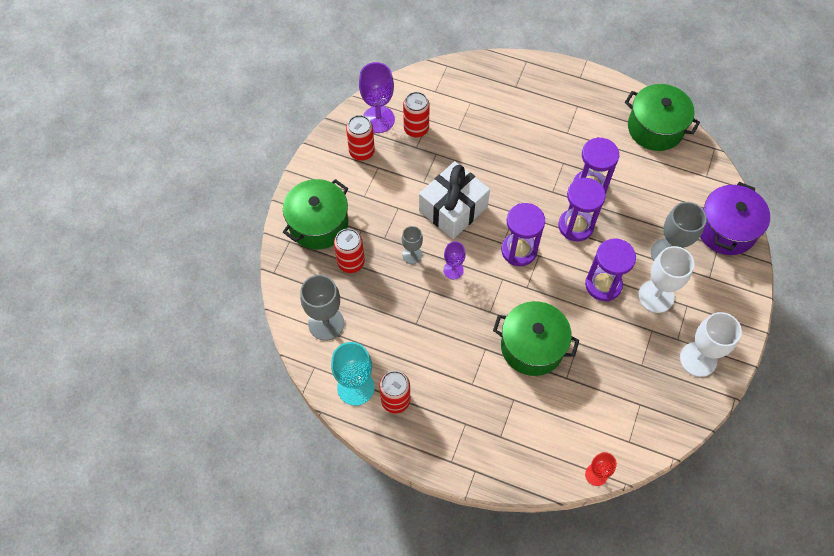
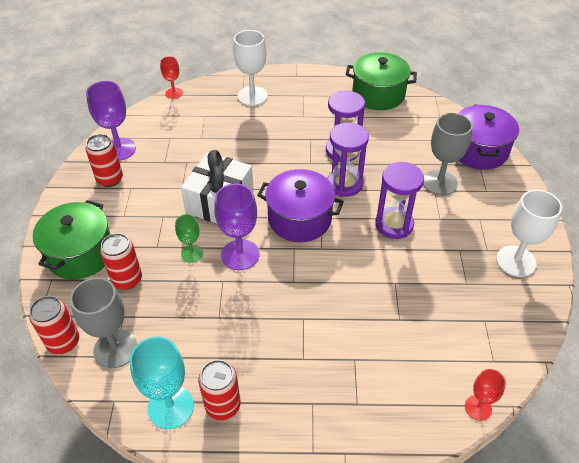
camera: 20 degrees left, 15 degrees down
grey goblet [402,226,423,264] -> green goblet [175,214,203,263]
red can [403,92,430,137] -> red can moved to [29,296,79,354]
purple goblet [443,241,466,279] -> purple goblet [214,183,260,270], size x1.74
green pot [493,301,579,376] -> none
purple hourglass [501,203,545,266] -> purple pot [257,169,344,242]
white goblet [638,246,694,313] -> white goblet moved to [233,30,268,106]
none -> red goblet [160,56,183,99]

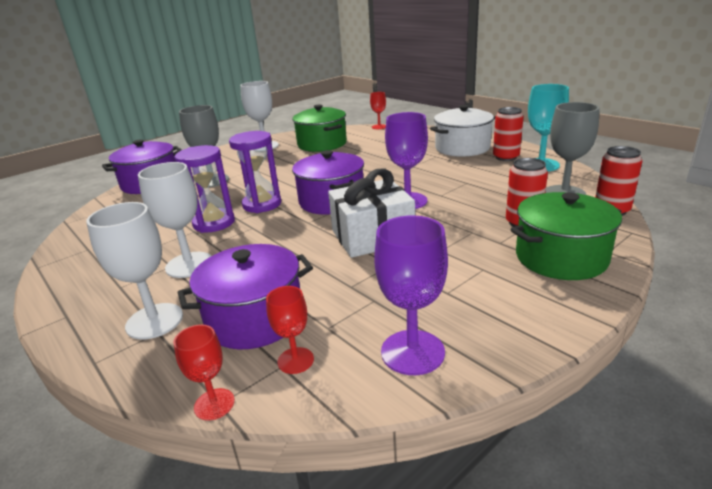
camera: 130 degrees left, 20 degrees down
red can [86,134,123,187] -> none
green goblet [175,214,203,263] -> none
green pot [346,52,417,110] -> green pot moved to [292,104,347,152]
purple hourglass [375,162,424,239] -> none
none -> white goblet [138,162,211,278]
none -> purple pot [178,244,313,349]
none -> red goblet [266,286,314,374]
none -> white pot [430,105,495,157]

